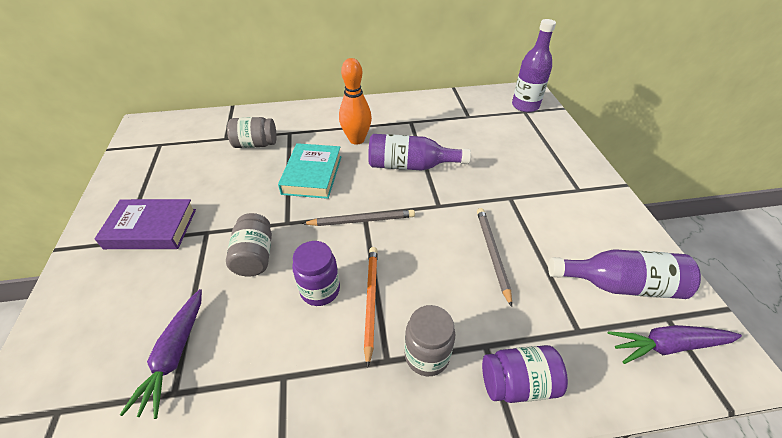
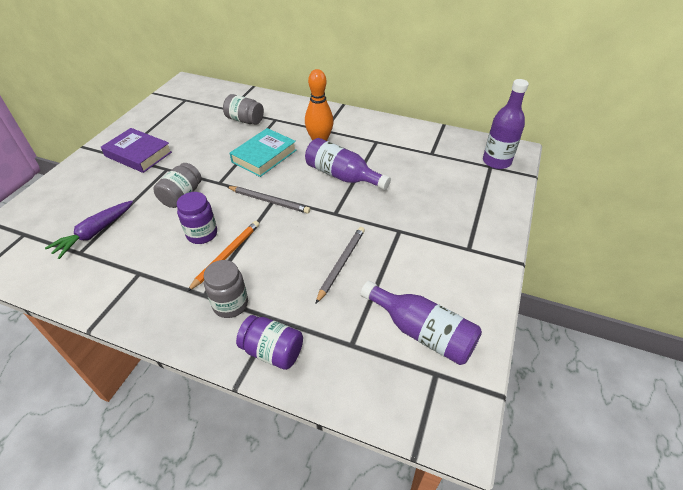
camera: 30 degrees right, 0 degrees up
purple carrot [608,325,742,364] -> none

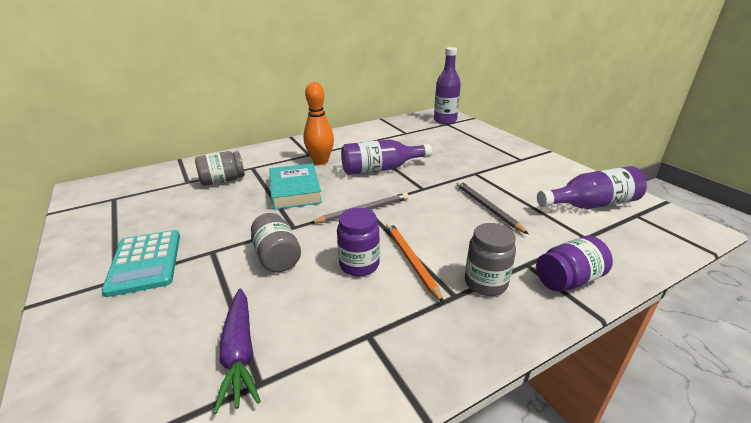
camera: 50 degrees left, 15 degrees down
purple book [101,128,172,173] -> turquoise calculator [101,230,180,297]

